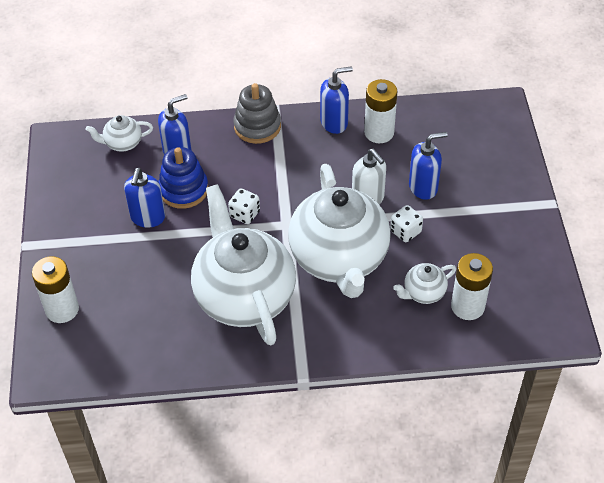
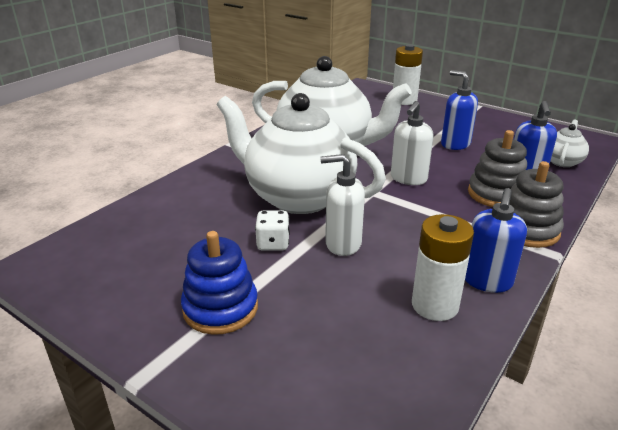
camera: 130 degrees right, 20 degrees down
blue stacking toy [158,147,208,209] -> blue stacking toy moved to [181,231,258,335]
white dice [228,188,260,224] -> white soap dispenser [391,101,434,185]
white teapot [393,263,456,304] -> none
blue soap dispenser [409,132,448,200] -> none
white battery [451,253,493,320] -> none
none -> grey stacking toy [468,130,527,207]

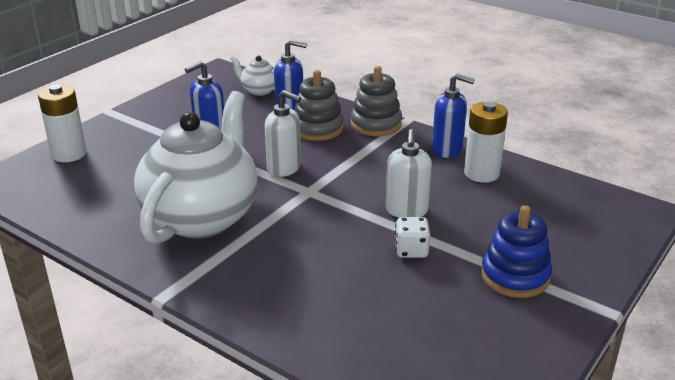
camera: 90 degrees left, 0 degrees up
white teapot [217,93,386,214] -> none

